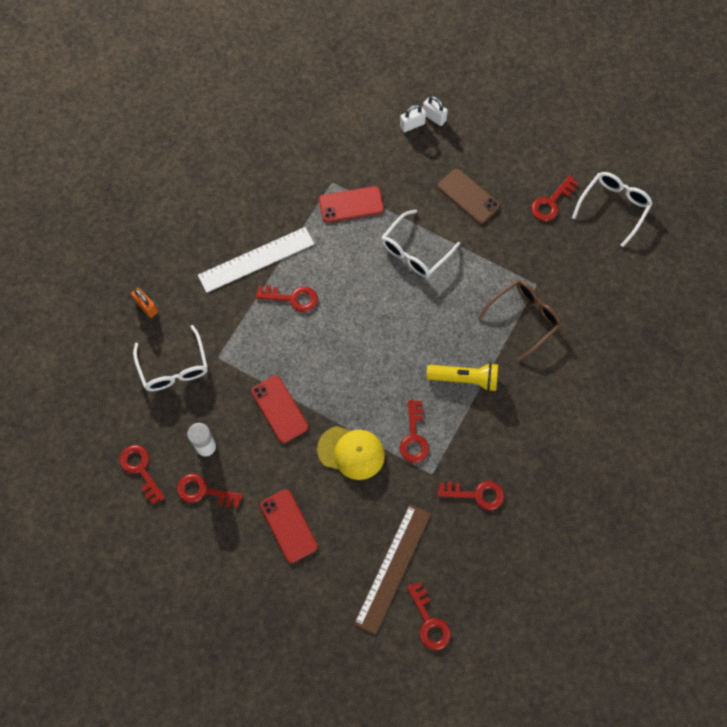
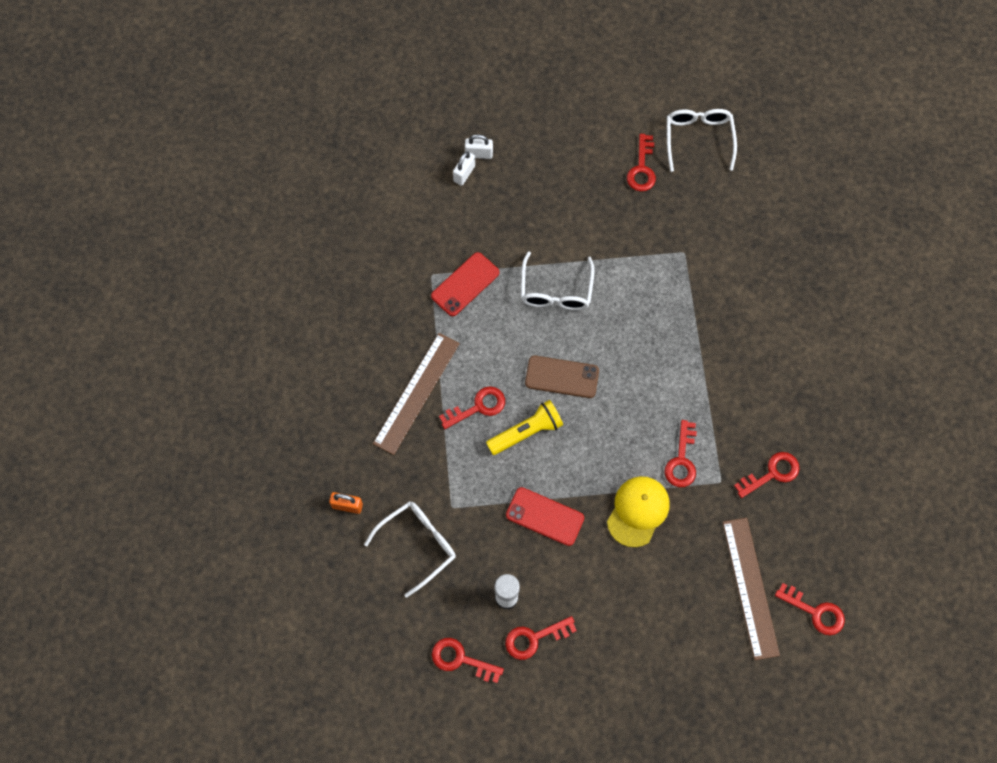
camera: 35 degrees left, 0 degrees up
white glasses [133,325,208,391] -> white glasses turned 75 degrees counterclockwise [364,501,456,597]
white ruler [198,227,314,293] -> brown ruler [373,333,460,455]
red phone [260,489,318,563] -> none
yellow cap [317,426,385,480] -> yellow cap turned 45 degrees counterclockwise [607,476,670,547]
red key [400,400,429,463] -> red key turned 45 degrees clockwise [664,420,697,487]
yellow flashlight [426,363,498,392] -> yellow flashlight moved to [486,400,563,455]
brown phone [438,169,500,224] -> brown phone moved to [525,356,599,398]
brown glasses [478,280,561,362] -> none

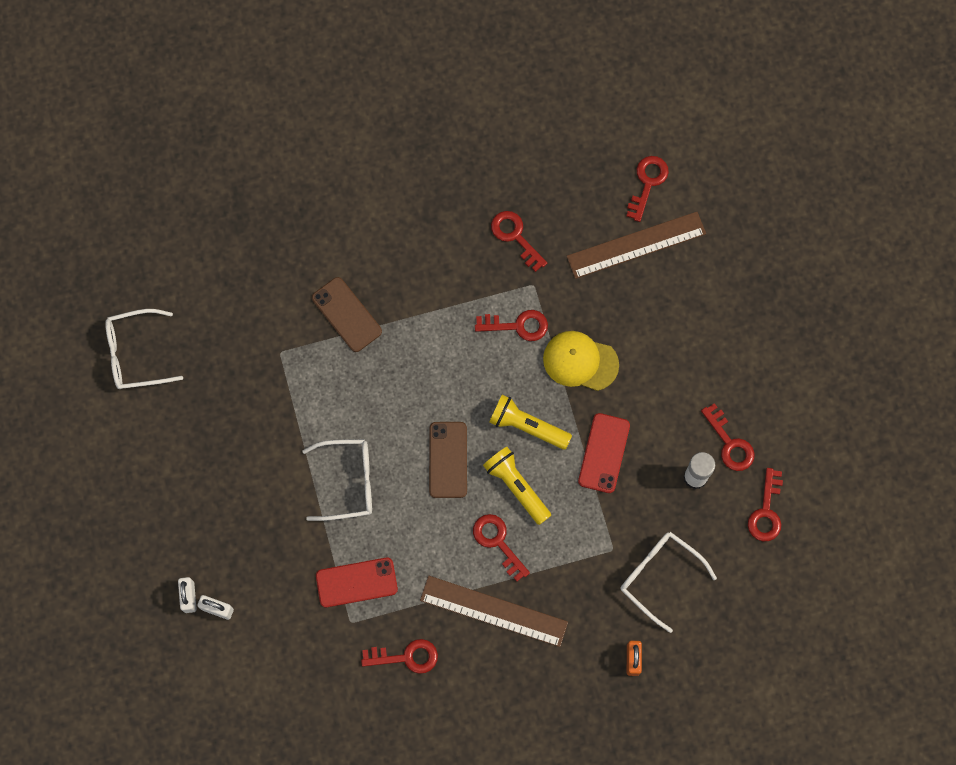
camera: 100 degrees left, 5 degrees up
red phone [431,252,499,316] -> red phone turned 45 degrees counterclockwise [316,557,398,607]
red key [627,134,656,191] -> red key moved to [361,639,438,674]
none -> brown phone [312,277,382,352]
none -> yellow flashlight [489,395,572,450]

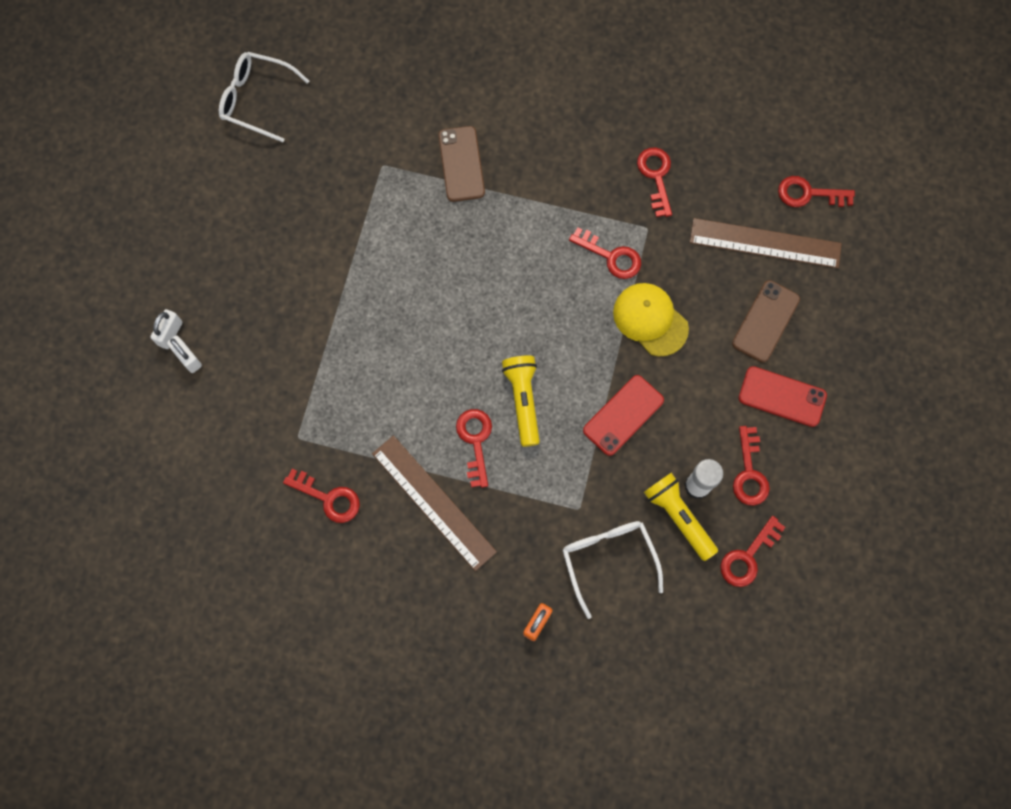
camera: 30 degrees right, 0 degrees up
white glasses [303,439,372,521] -> none
red phone [316,557,398,607] -> red phone moved to [739,366,827,427]
brown phone [429,422,467,498] -> brown phone moved to [732,280,800,363]
yellow flashlight [489,395,572,450] -> yellow flashlight moved to [644,473,718,561]
red key [626,156,669,222] -> red key turned 135 degrees counterclockwise [778,176,855,207]

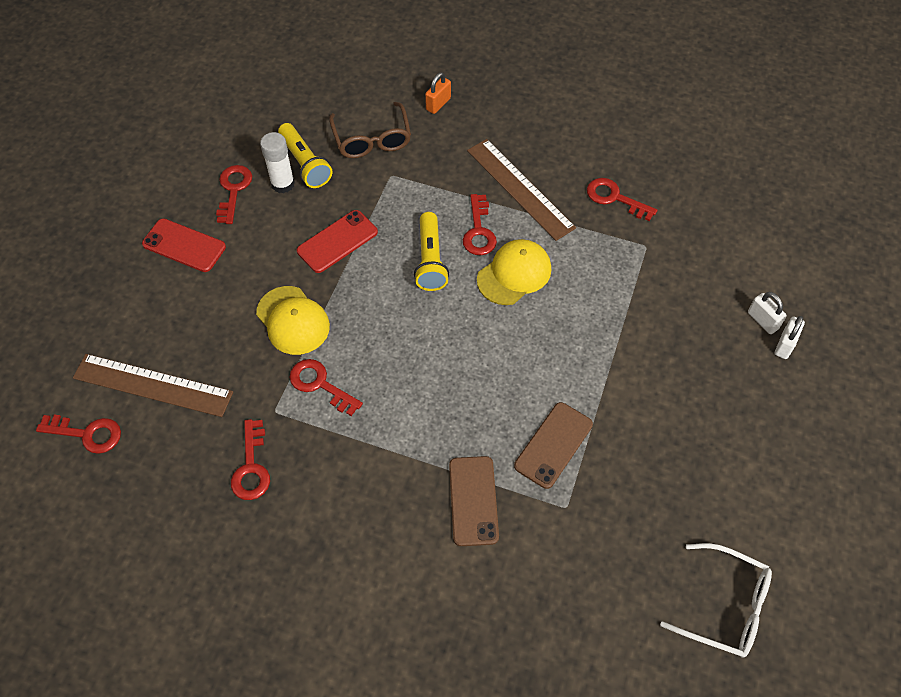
camera: 175 degrees left, 15 degrees down
white glasses [562,521,663,619] -> brown glasses [329,102,411,158]
red key [720,516,785,587] -> none
brown phone [732,280,800,363] -> brown phone moved to [514,402,593,489]
none -> yellow cap [477,239,551,305]

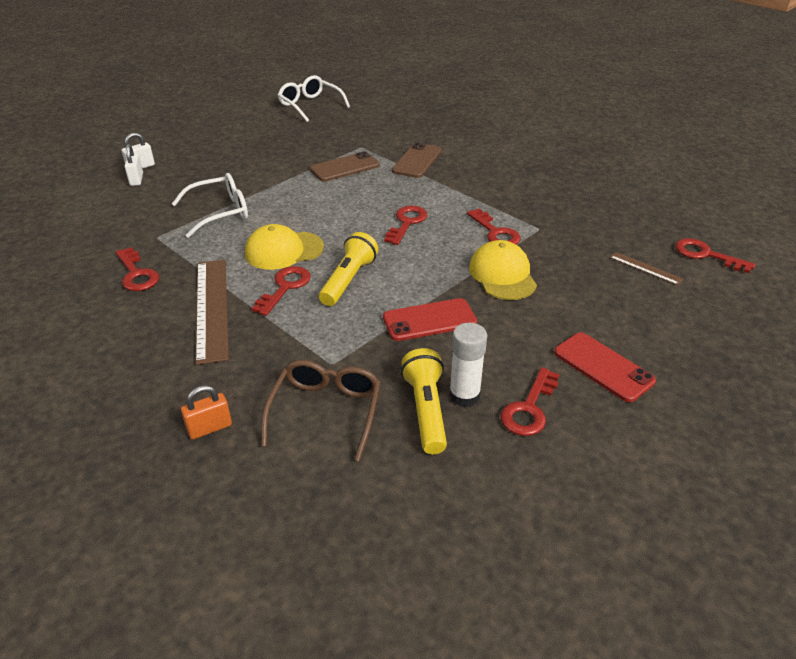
camera: 155 degrees left, 20 degrees down
brown ruler [73,354,233,417] -> brown ruler [610,252,683,285], size x0.48
red key [231,419,270,500] -> red key moved to [384,206,428,245]
none -> white glasses [172,173,248,238]

